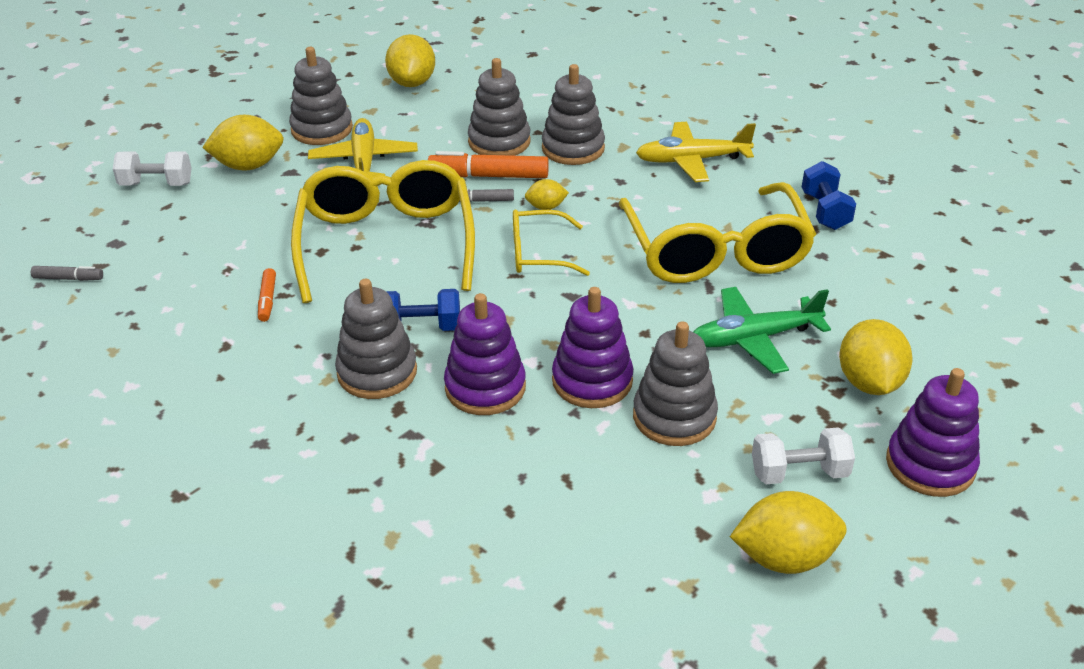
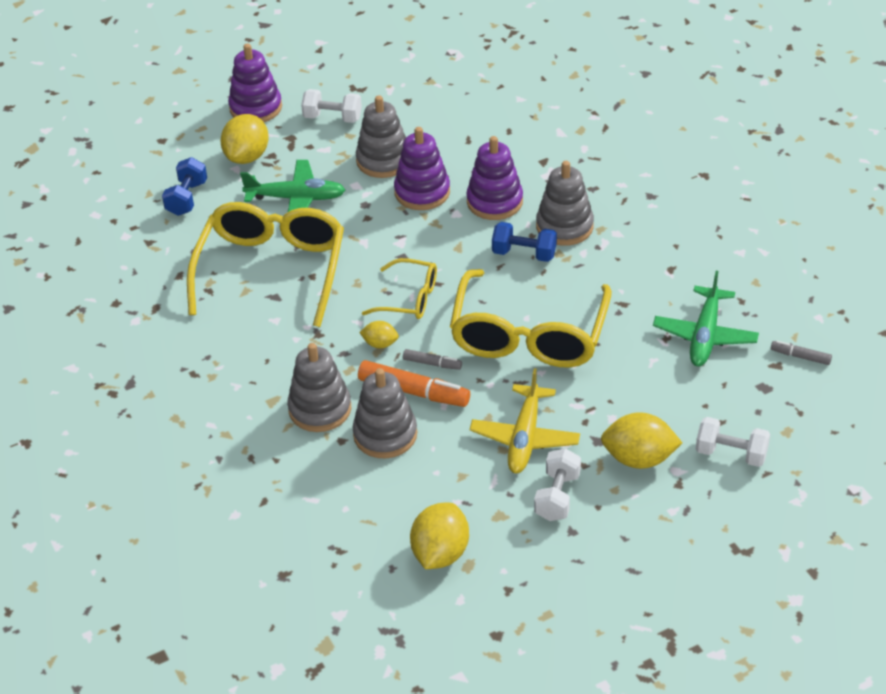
camera: 160 degrees left, 5 degrees up
orange marker [258,268,276,322] -> none
grey stacking toy [289,47,353,145] -> white dumbbell [534,448,581,521]
yellow plane [636,122,756,182] -> none
yellow lemon [730,491,847,574] -> none
blue dumbbell [802,161,856,230] -> blue dumbbell moved to [162,157,207,216]
none -> green plane [653,271,759,366]

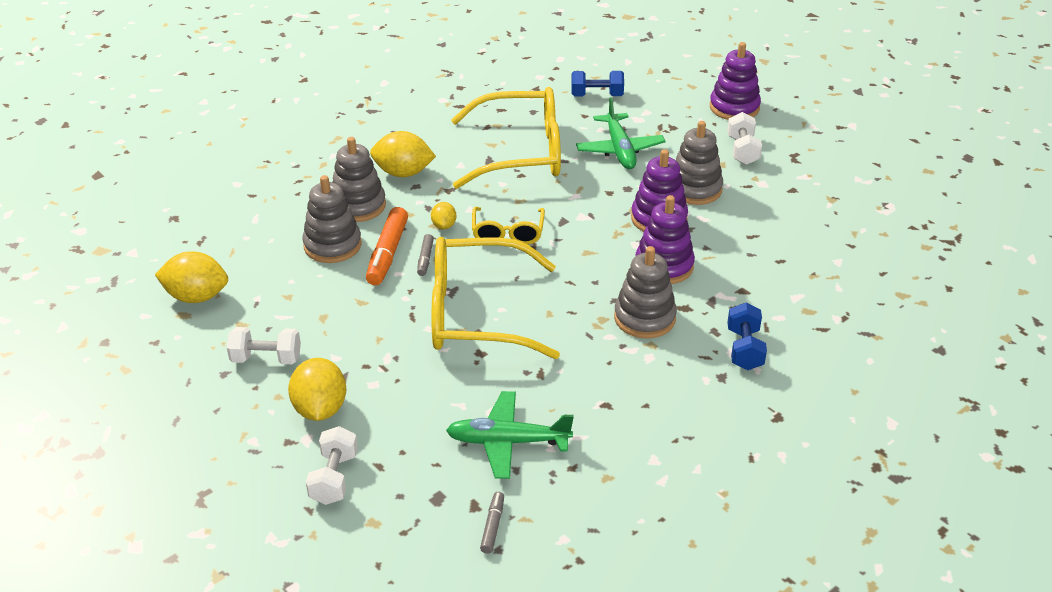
camera: 75 degrees right, 5 degrees down
yellow lemon [220,114,269,164] -> yellow lemon moved to [370,131,436,177]
yellow plane [470,368,580,473] -> none
blue dumbbell [492,222,557,262] -> blue dumbbell moved to [727,303,767,370]

